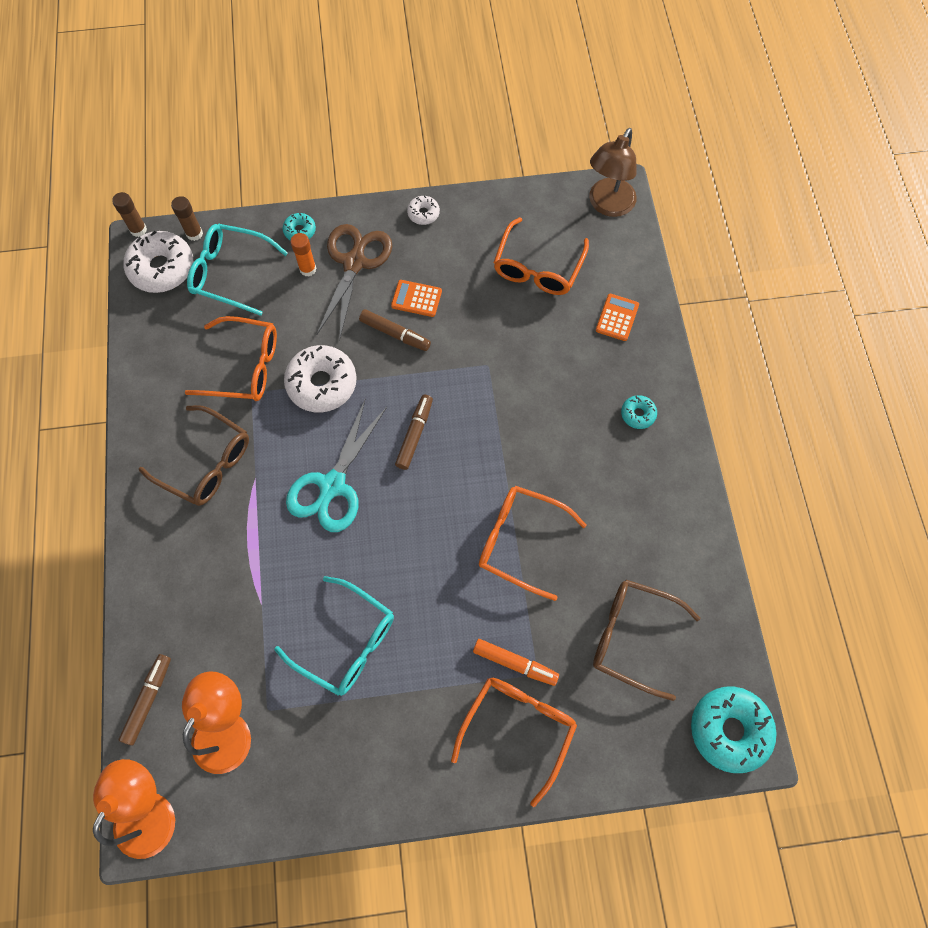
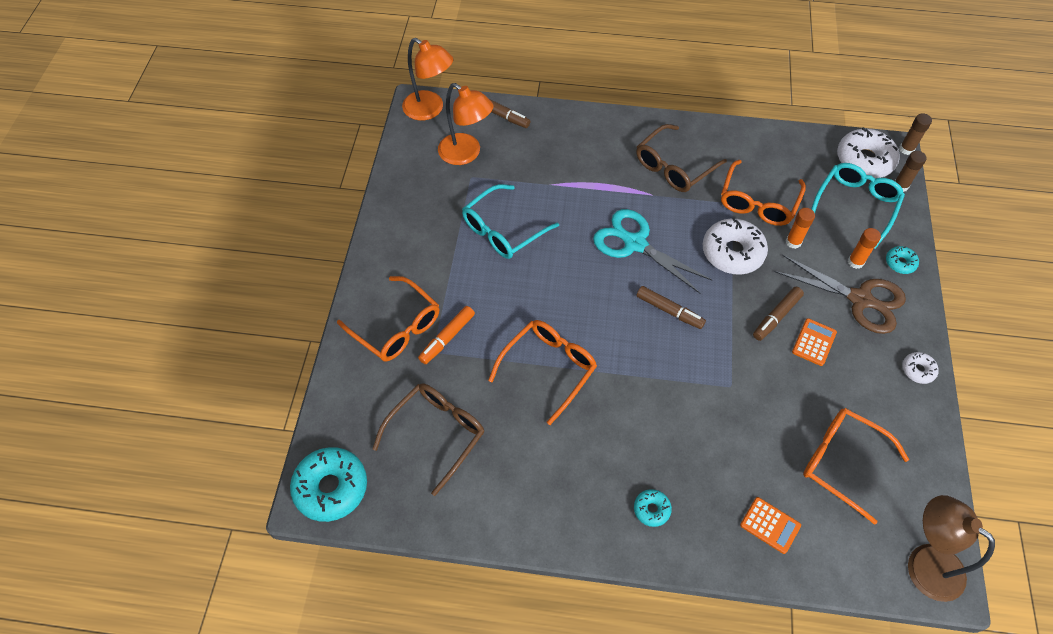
camera: 105 degrees right, 10 degrees down
none -> orange glue stick [786,208,815,249]

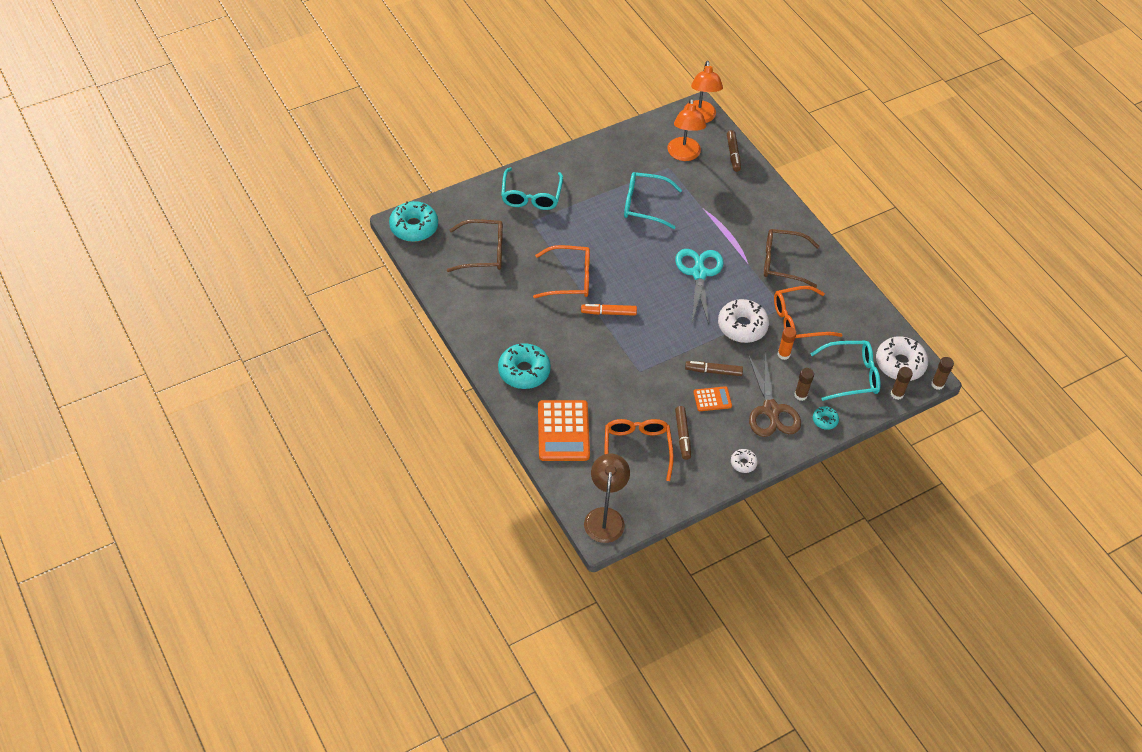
camera: 50 degrees right, 5 degrees down
orange glasses [337,276,439,362] -> turquoise glasses [501,167,563,210]
orange marker [418,306,475,364] -> orange marker moved to [581,304,637,316]
turquoise donut [634,489,672,527] -> turquoise donut [498,343,551,389], size x2.03
brown marker [636,286,706,329] -> brown marker moved to [675,406,691,460]
orange calculator [740,497,801,554] -> orange calculator [538,400,590,461], size x1.95
orange glue stick [848,228,881,269] -> brown glue stick [794,368,814,401]

